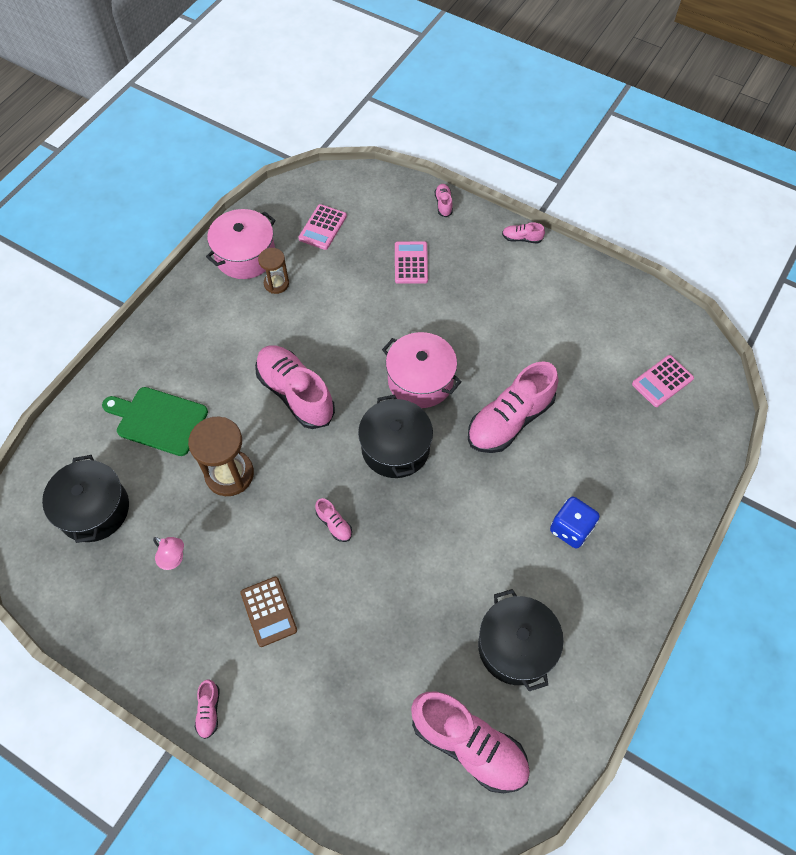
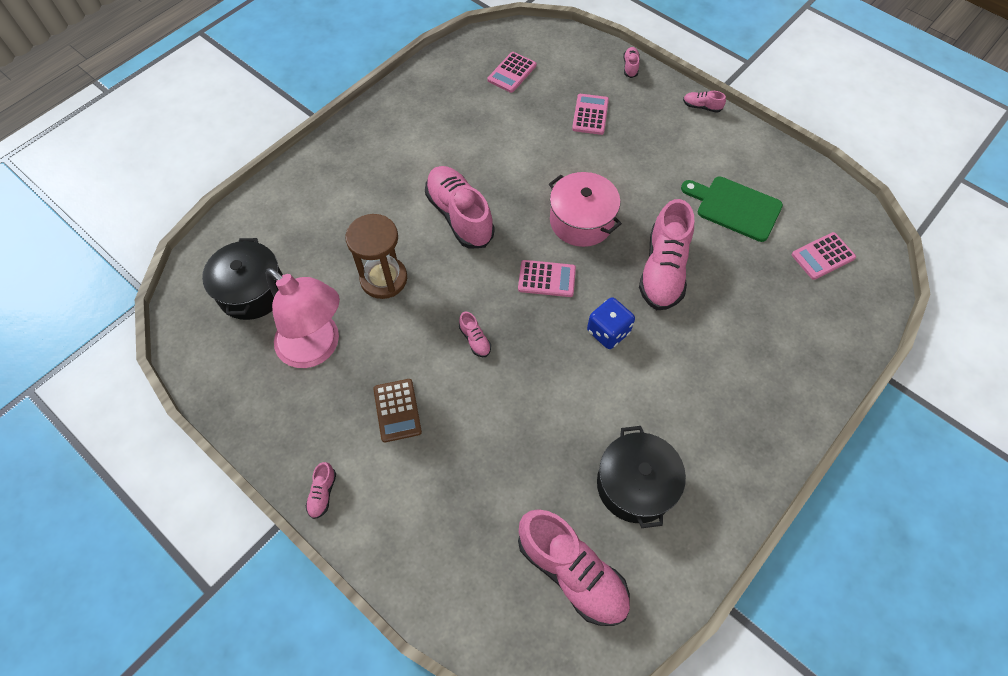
camera: 10 degrees right, 0 degrees up
green cutting board [102,387,208,456] -> green cutting board moved to [681,177,783,242]
pink lamp [153,537,184,570] -> pink lamp [266,268,340,368], size x2.40
pink pot [206,209,276,279] -> none
brown hourglass [258,248,289,294] -> none
black pot [358,395,433,478] -> pink calculator [518,260,576,297]
pink shoe [468,361,559,453] -> pink shoe turned 45 degrees counterclockwise [639,199,694,310]
blue dice [550,497,600,548] -> blue dice moved to [587,298,635,349]

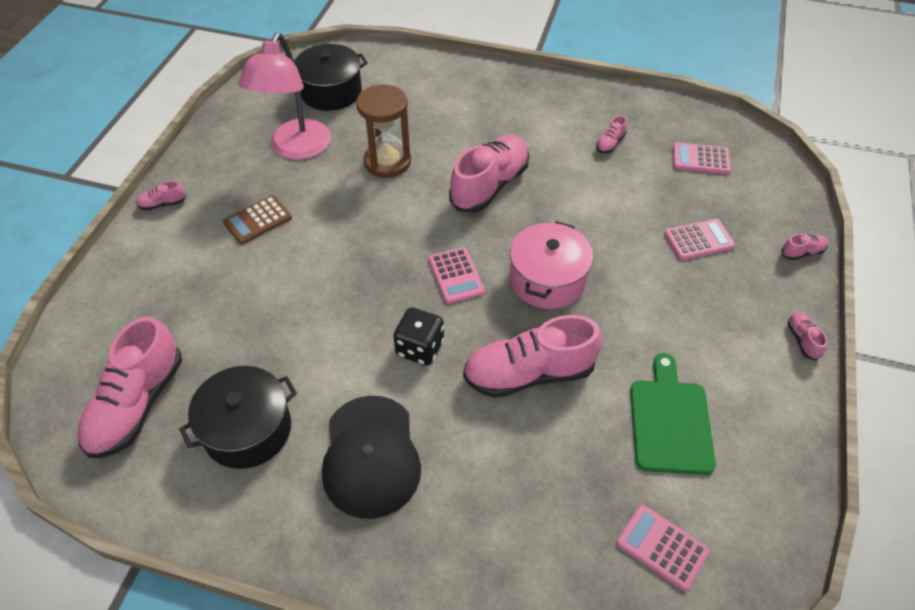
camera: 65 degrees right, 10 degrees down
pink shoe [459,312,491,357] -> pink shoe moved to [596,115,627,153]
blue dice [587,298,635,349] -> black dice [393,307,444,365]
none -> black cap [322,396,421,519]

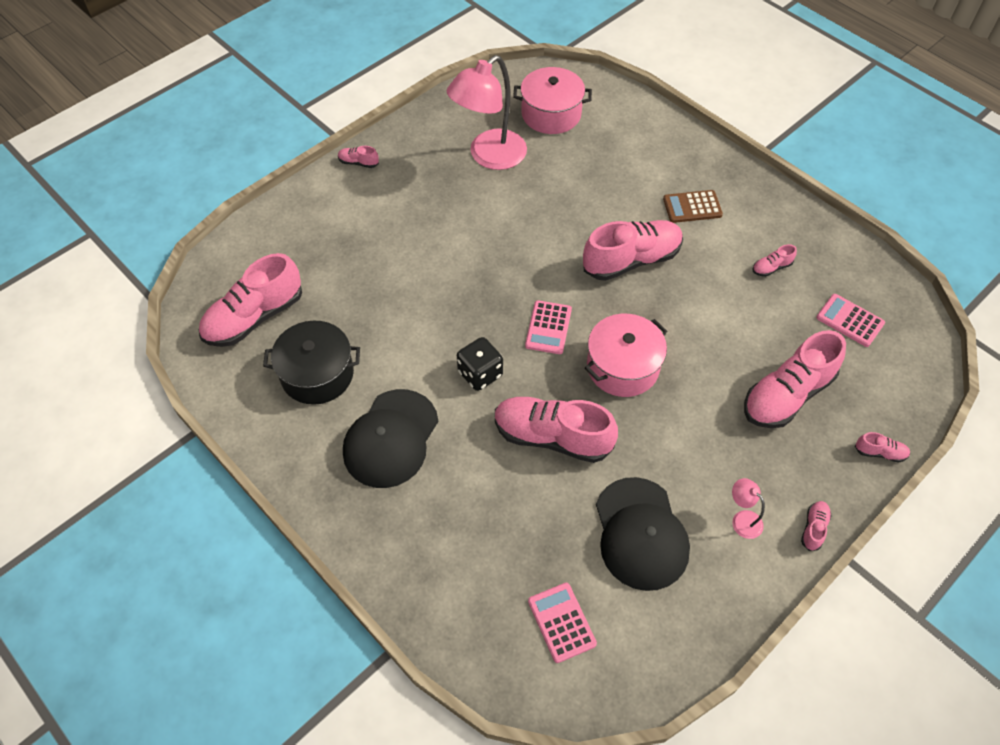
camera: 30 degrees right, 5 degrees up
brown calculator [223,195,292,244] -> brown calculator moved to [663,190,723,223]
black pot [294,44,368,111] -> pink pot [513,67,592,134]
brown hourglass [356,85,411,178] -> none
green cutting board [630,353,716,475] -> black cap [596,477,690,591]
pink calculator [664,219,735,260] -> pink shoe [744,330,846,428]
none -> pink lamp [732,478,765,539]

